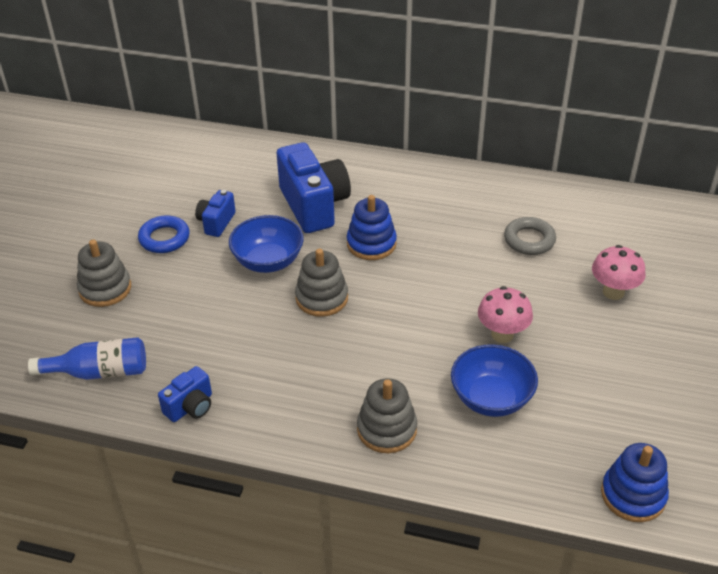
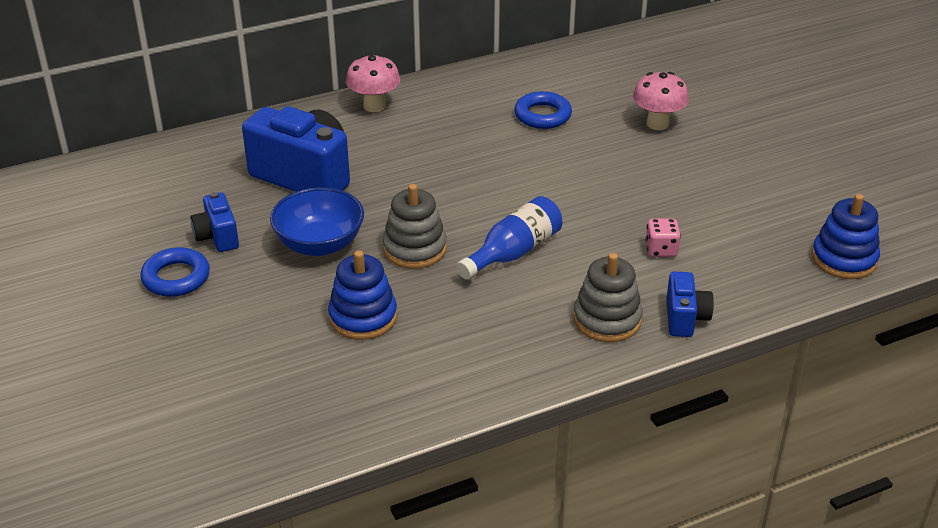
camera: 40 degrees left, 5 degrees down
blue bottle [28,337,146,380] -> blue bottle moved to [456,196,562,280]
grey stacking toy [77,240,131,307] -> none
blue camera [158,366,212,422] -> blue camera moved to [667,272,714,337]
blue stacking toy [347,195,397,260] -> blue stacking toy moved to [328,250,397,340]
blue bowl [451,344,538,417] -> pink dice [645,218,681,257]
pink mushroom [478,286,533,343] -> pink mushroom moved to [346,54,400,112]
grey ring [504,217,556,255] -> blue ring [514,91,572,129]

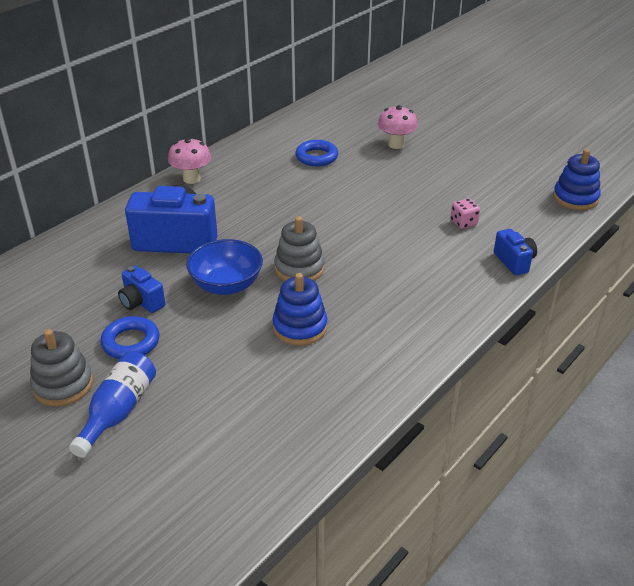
camera: 25 degrees left, 0 degrees up
blue bottle [456,196,562,280] -> blue bottle moved to [69,352,156,458]
grey stacking toy [573,253,643,342] -> grey stacking toy moved to [30,329,93,406]

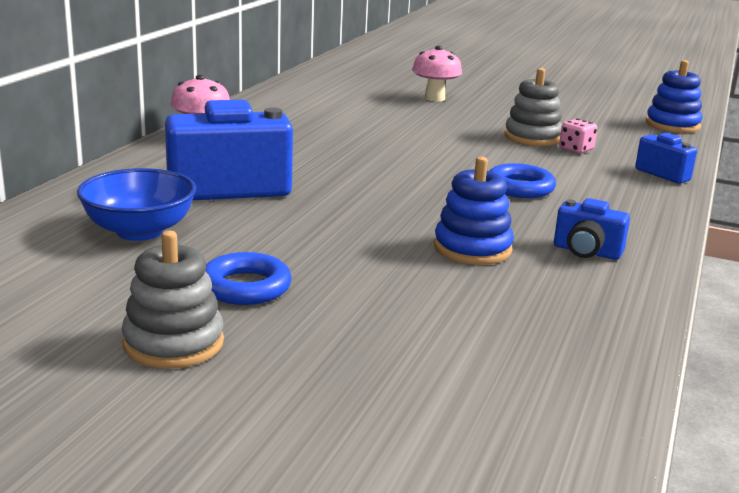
camera: 20 degrees left, 15 degrees down
blue bottle [69,352,156,458] -> none
blue camera [118,266,165,313] -> blue camera moved to [554,198,630,260]
blue bowl [186,239,263,295] -> blue bowl moved to [77,168,196,241]
grey stacking toy [274,216,325,281] -> grey stacking toy moved to [505,68,562,146]
blue ring [295,140,338,166] -> blue ring moved to [490,163,556,198]

